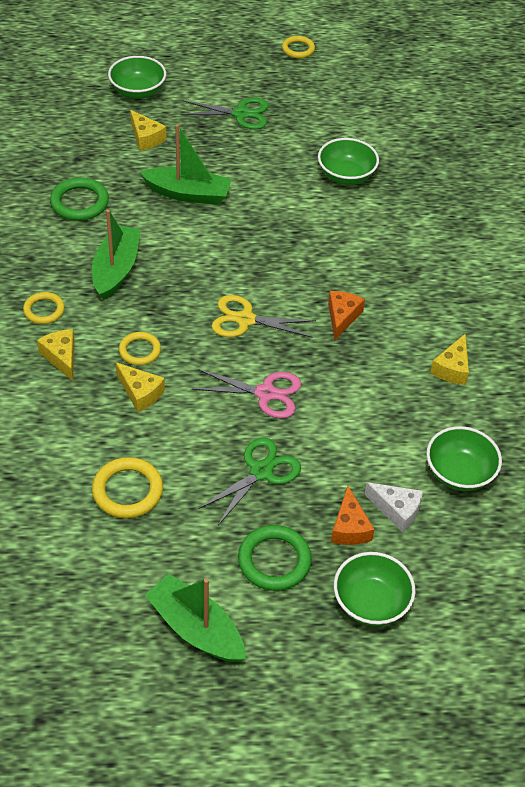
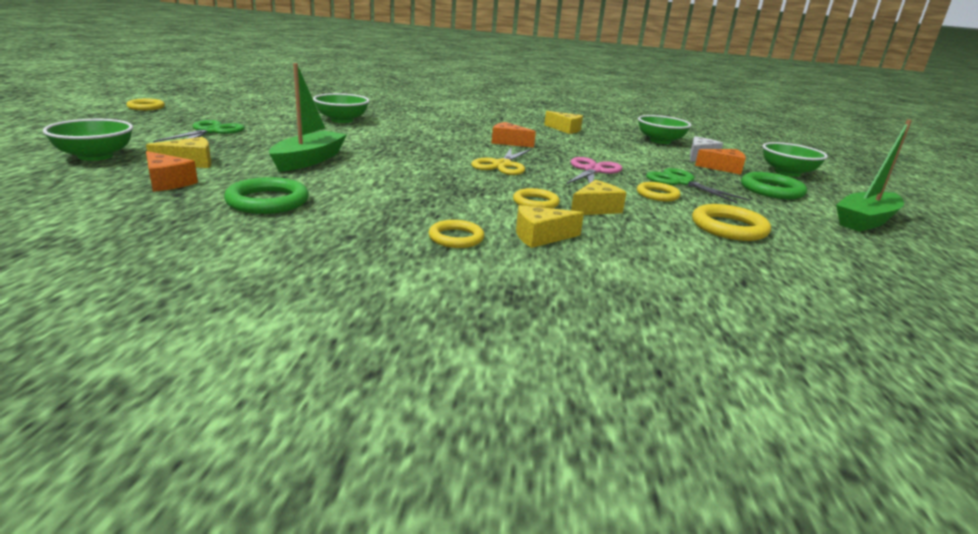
camera: 80 degrees left, 25 degrees down
green boat [92,209,141,300] -> none
none -> orange cheese [146,151,198,192]
none -> yellow ring [637,182,681,201]

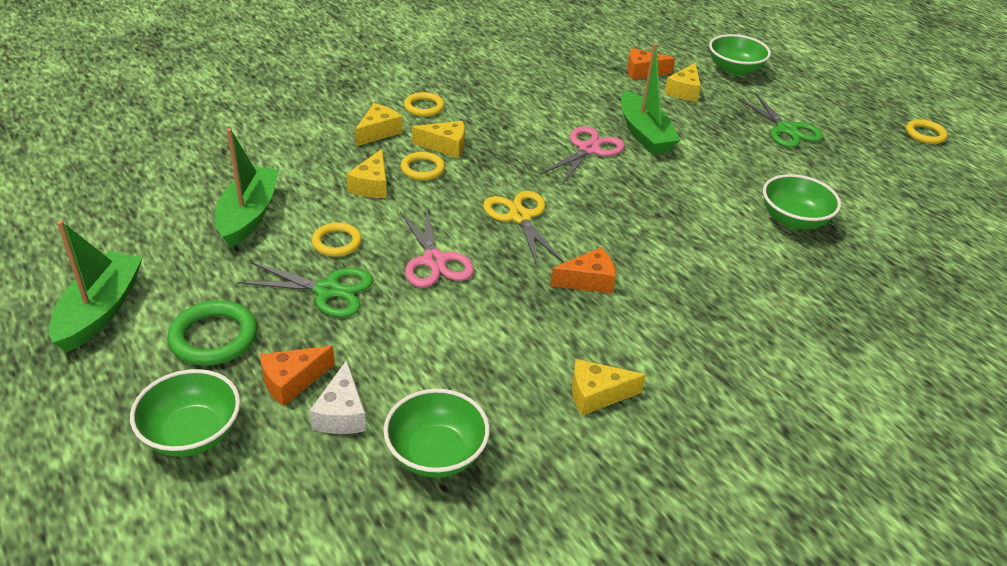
camera: 140 degrees right, 15 degrees up
green ring [224,177,309,214] -> none
yellow ring [692,204,771,241] -> green boat [215,128,279,248]
none -> yellow cheese [412,121,465,158]
none -> pink scissors [540,126,625,184]

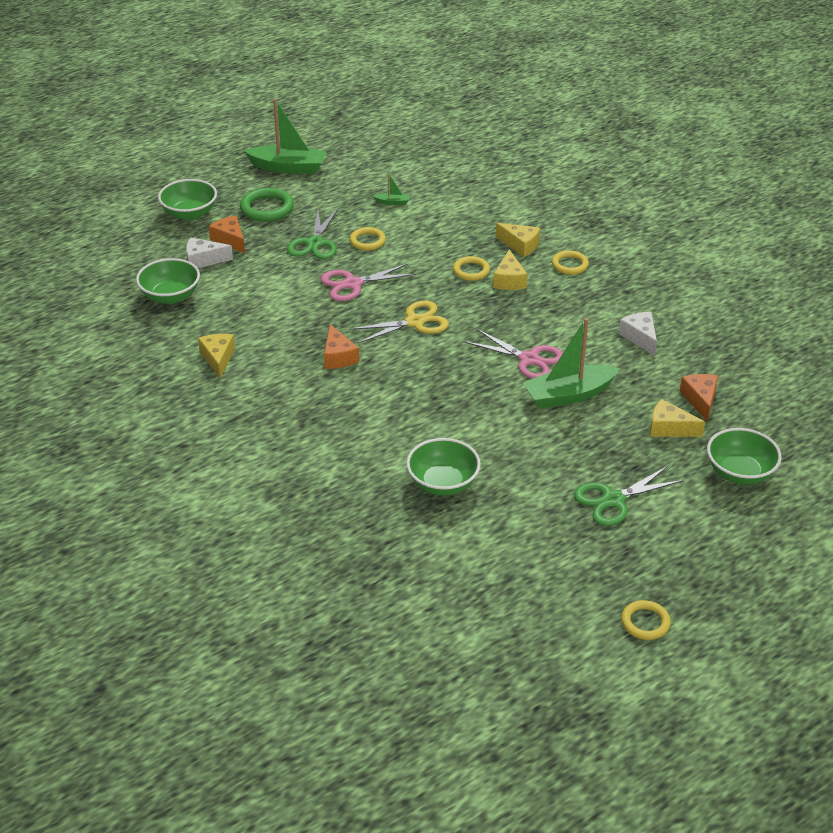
camera: 90 degrees right, 0 degrees up
green boat [215,128,279,248] -> green boat [373,173,410,205], size x0.43
yellow cheese [346,149,387,198] -> none
none -> white cheese [618,312,657,356]

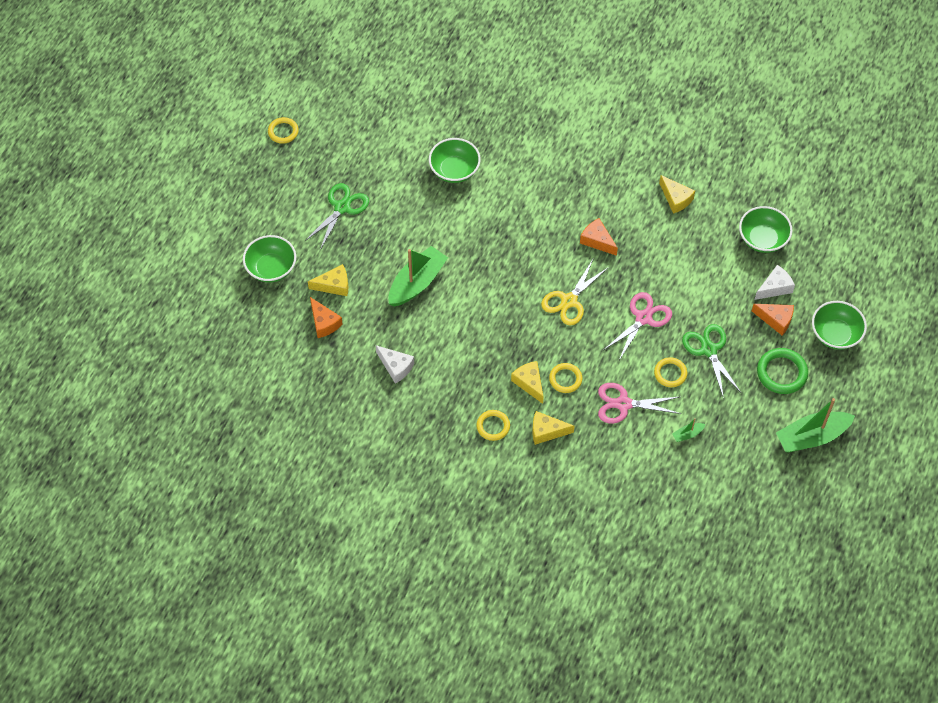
camera: 150 degrees right, 20 degrees up
pink scissors [465,329,563,379] -> pink scissors moved to [598,383,681,424]

